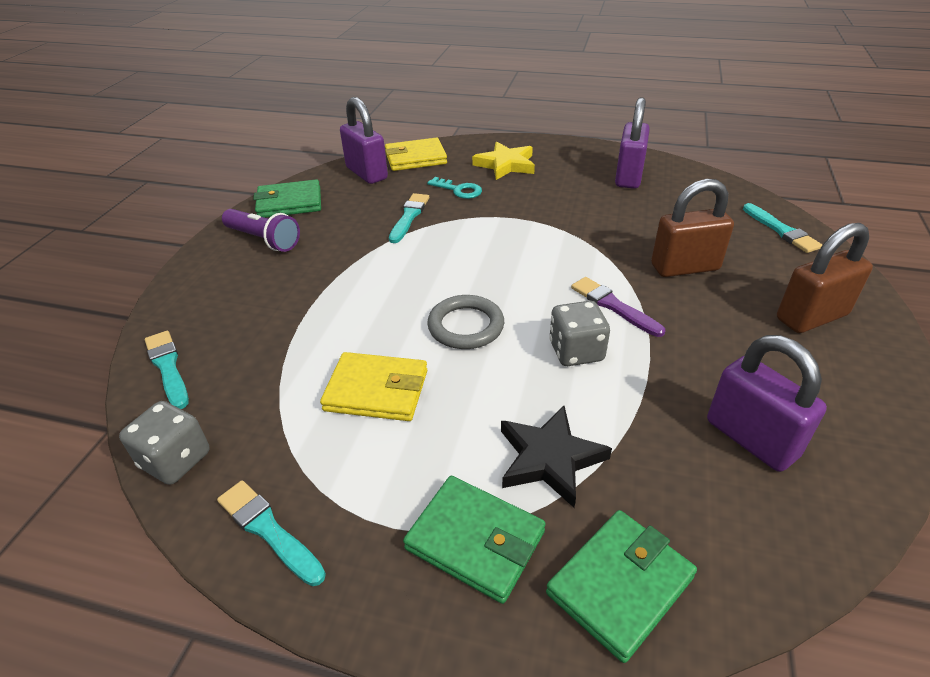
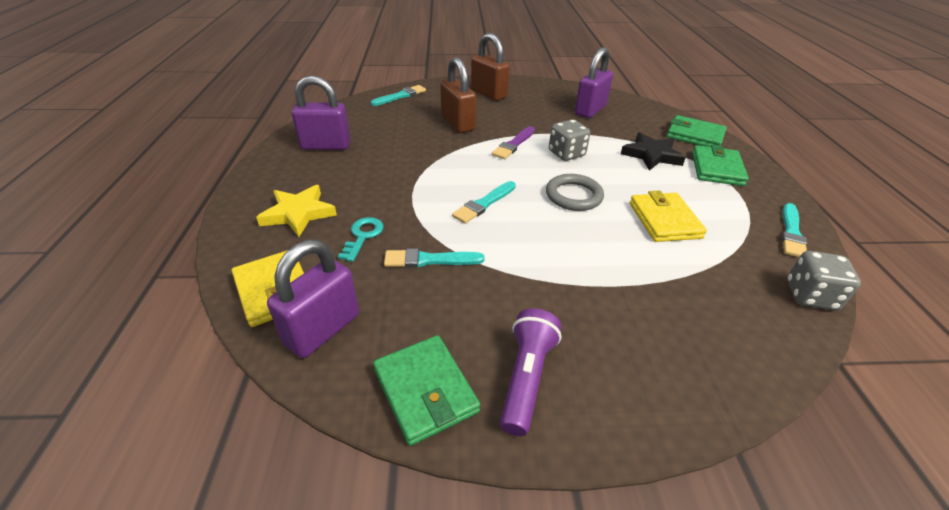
camera: 110 degrees left, 0 degrees up
turquoise brush [145,331,189,409] -> turquoise brush moved to [452,181,516,224]

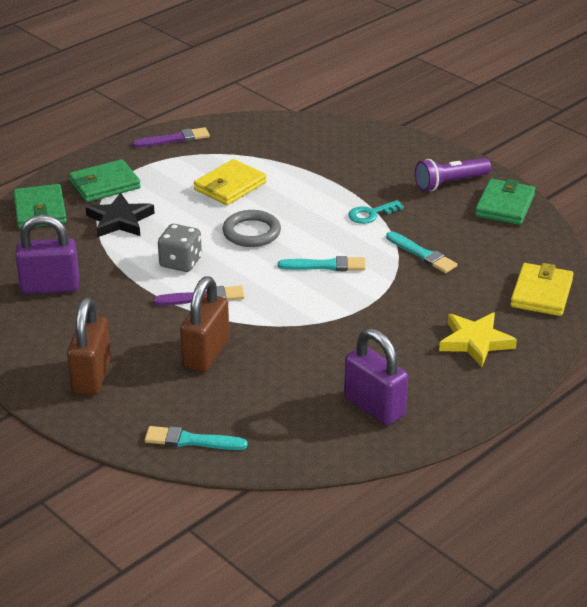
camera: 130 degrees left, 5 degrees down
purple padlock [267,240,359,358] -> none
turquoise key [338,217,384,262] -> turquoise key moved to [348,200,404,224]
turquoise brush [782,203,807,257] -> purple brush [133,127,210,148]
grey dice [787,251,861,311] -> none

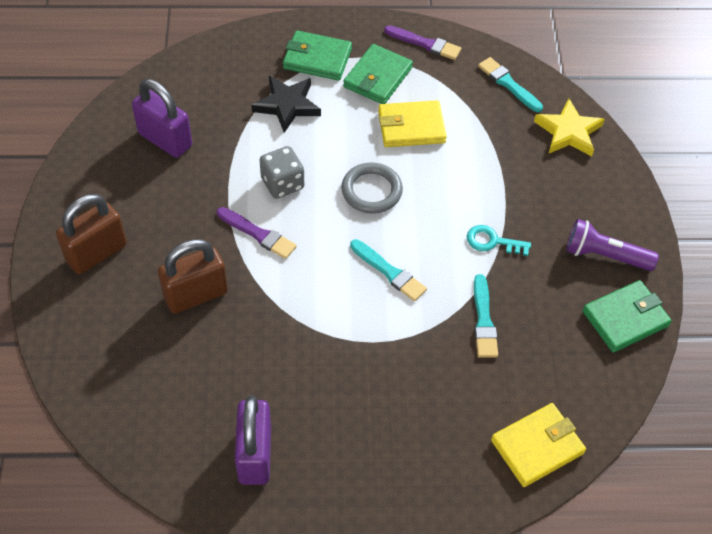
camera: 40 degrees right, 20 degrees up
green wallet [13,184,67,229] -> green wallet moved to [343,44,413,104]
turquoise brush [145,426,248,450] -> turquoise brush moved to [478,57,543,112]
yellow star [439,312,517,367] -> yellow star moved to [534,99,605,156]

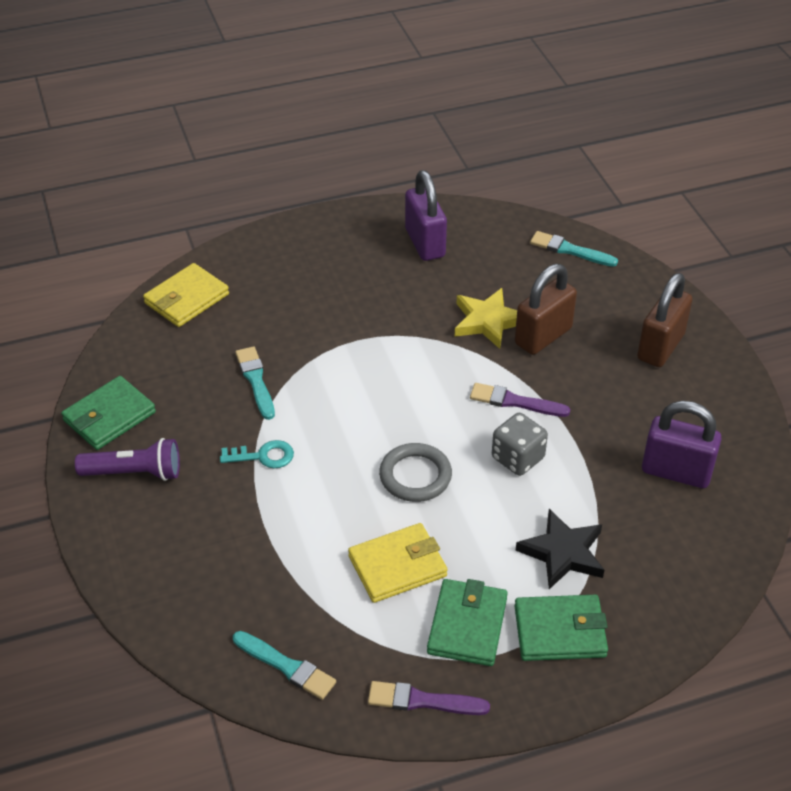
camera: 165 degrees right, 10 degrees down
turquoise brush [350,239,427,301] -> turquoise brush moved to [530,231,618,267]
yellow star [534,99,605,156] -> yellow star moved to [455,288,517,349]

